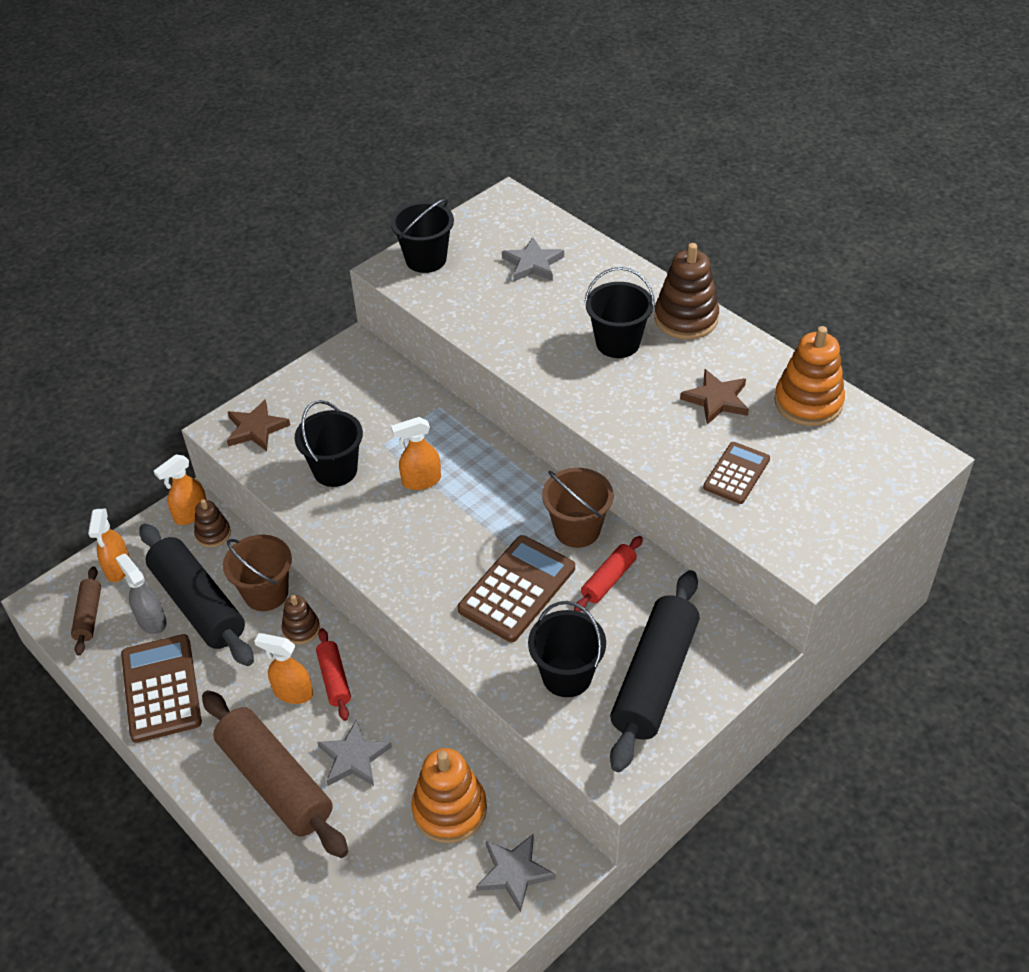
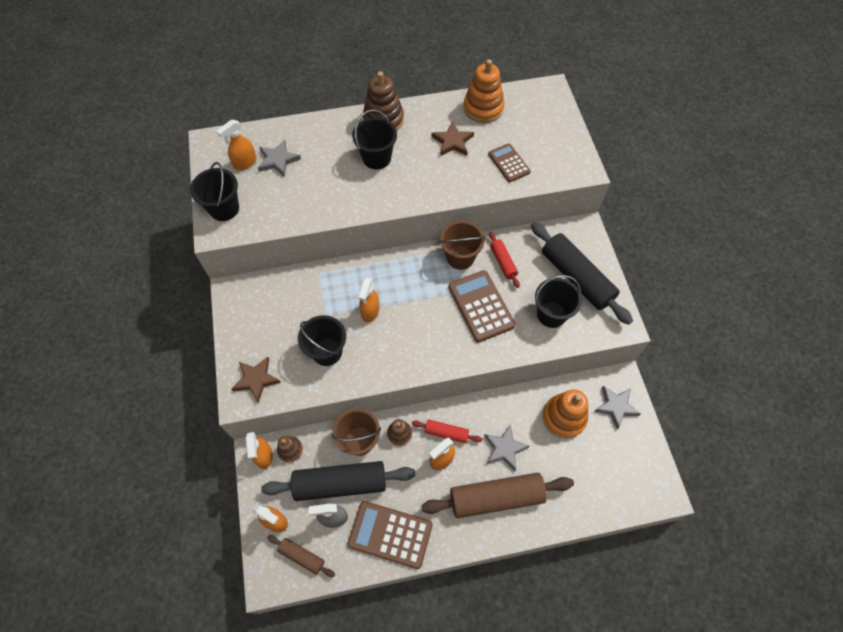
camera: 60 degrees left, 15 degrees up
none -> orange spray bottle [216,119,256,170]

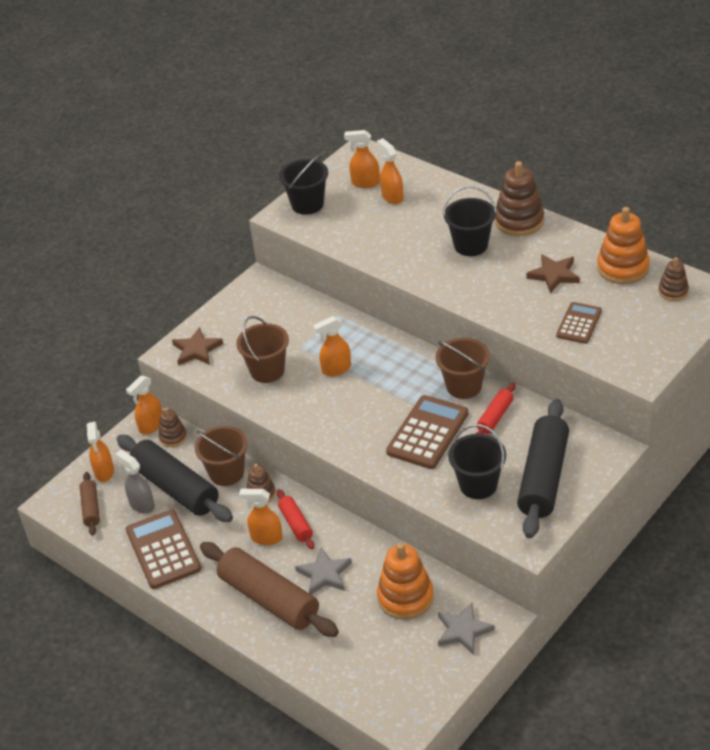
camera: 55 degrees right, 20 degrees down
grey star [258,140,301,177] -> orange spray bottle [377,138,404,204]
black bucket [298,315,346,366] -> brown bucket [236,316,289,383]
none -> brown stacking toy [659,257,689,301]

